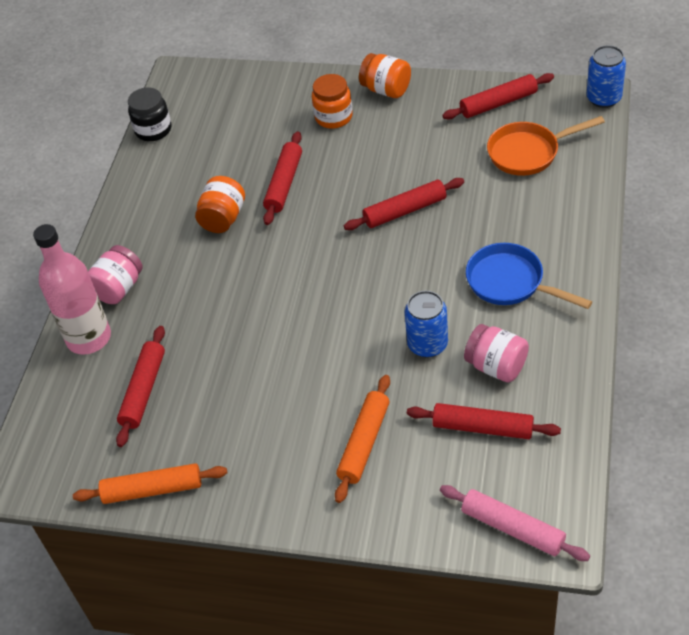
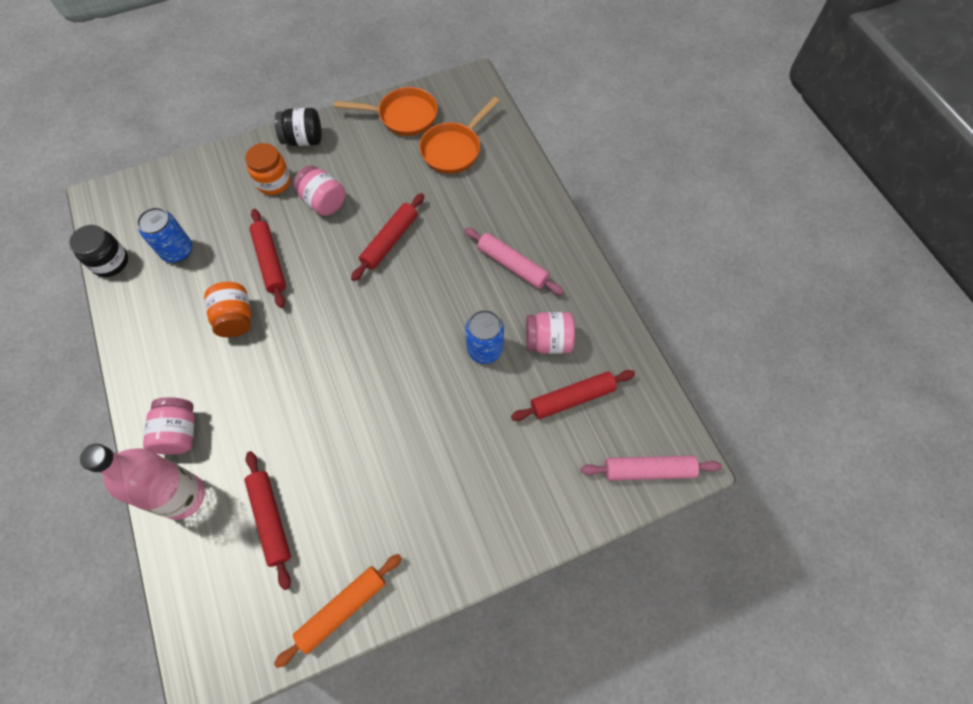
camera: 40 degrees left, 15 degrees up
orange rolling pin [335,375,390,503] -> none
orange jar [359,53,411,98] -> black jar [275,108,321,146]
red rolling pin [442,73,554,119] -> orange pan [334,87,438,136]
blue pan [466,243,592,309] -> pink rolling pin [464,227,564,295]
blue can [587,45,626,108] -> blue can moved to [137,207,192,263]
none -> pink jar [293,166,345,216]

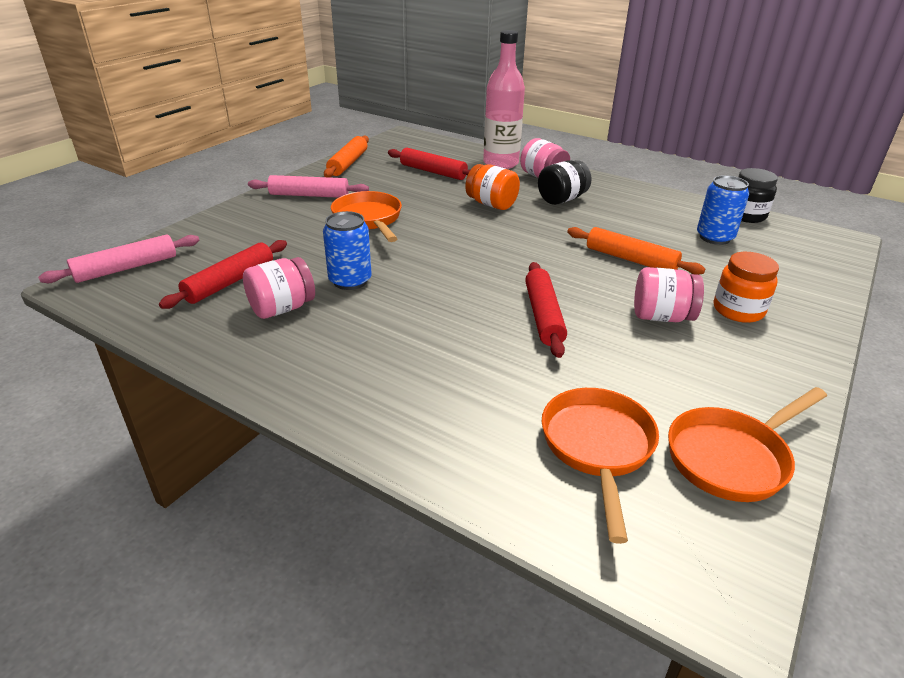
camera: 145 degrees right, 30 degrees down
orange jar [204,282,251,337] -> orange jar moved to [465,164,520,210]
red rolling pin [249,209,286,308] -> orange rolling pin [567,227,705,275]
black jar [275,108,321,146] -> black jar moved to [538,160,592,205]
pink rolling pin [464,227,564,295] -> pink rolling pin moved to [248,175,369,198]
none -> orange pan [331,191,402,242]

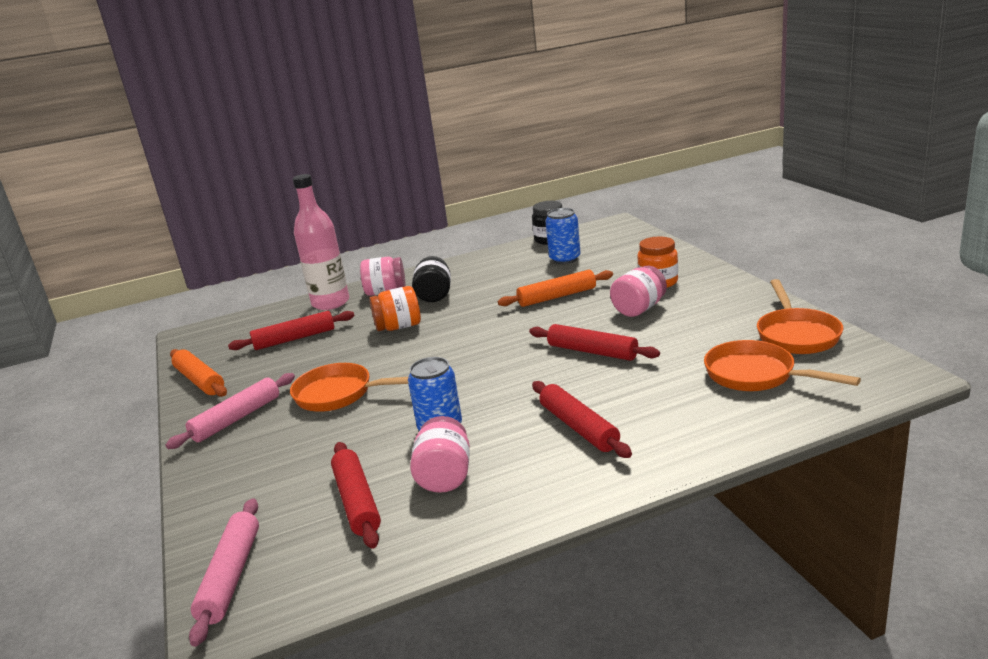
camera: 50 degrees left, 10 degrees down
none -> red rolling pin [532,381,632,458]

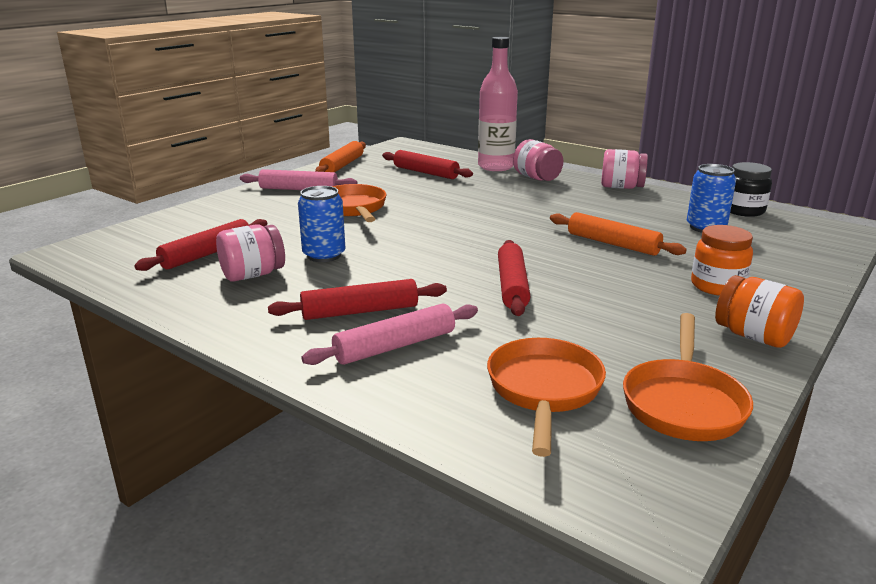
camera: 55 degrees right, 0 degrees up
pink rolling pin [189,498,259,647] -> pink rolling pin moved to [301,304,478,365]
orange jar [369,286,421,331] -> orange jar moved to [715,275,804,348]
black jar [412,256,451,302] -> none
red rolling pin [532,381,632,458] -> red rolling pin turned 45 degrees clockwise [268,279,447,320]
pink jar [610,266,667,317] -> pink jar moved to [601,149,648,189]
orange pan [757,279,843,354] -> orange pan turned 45 degrees counterclockwise [623,313,753,441]

